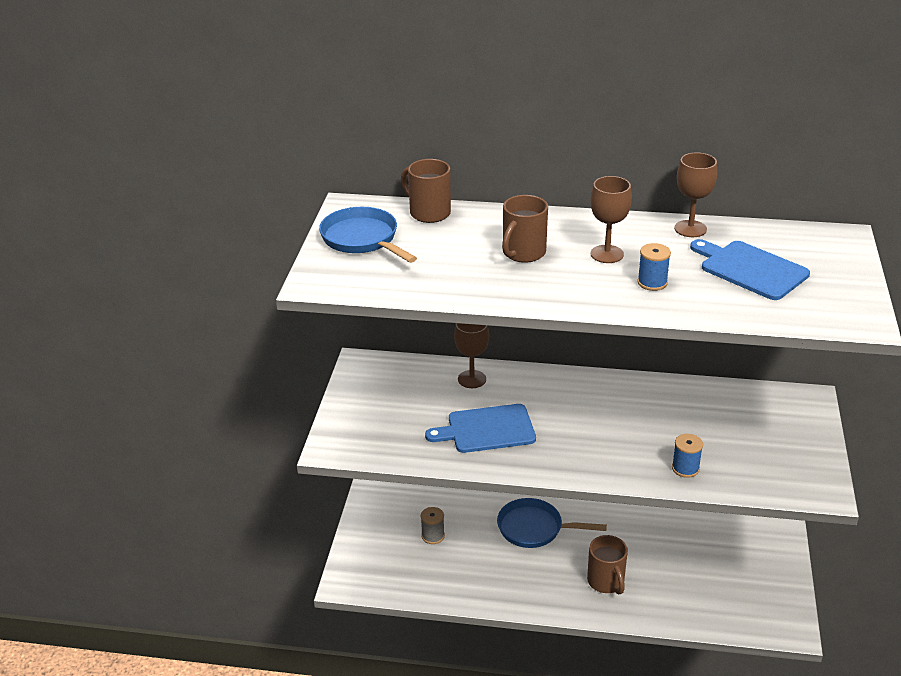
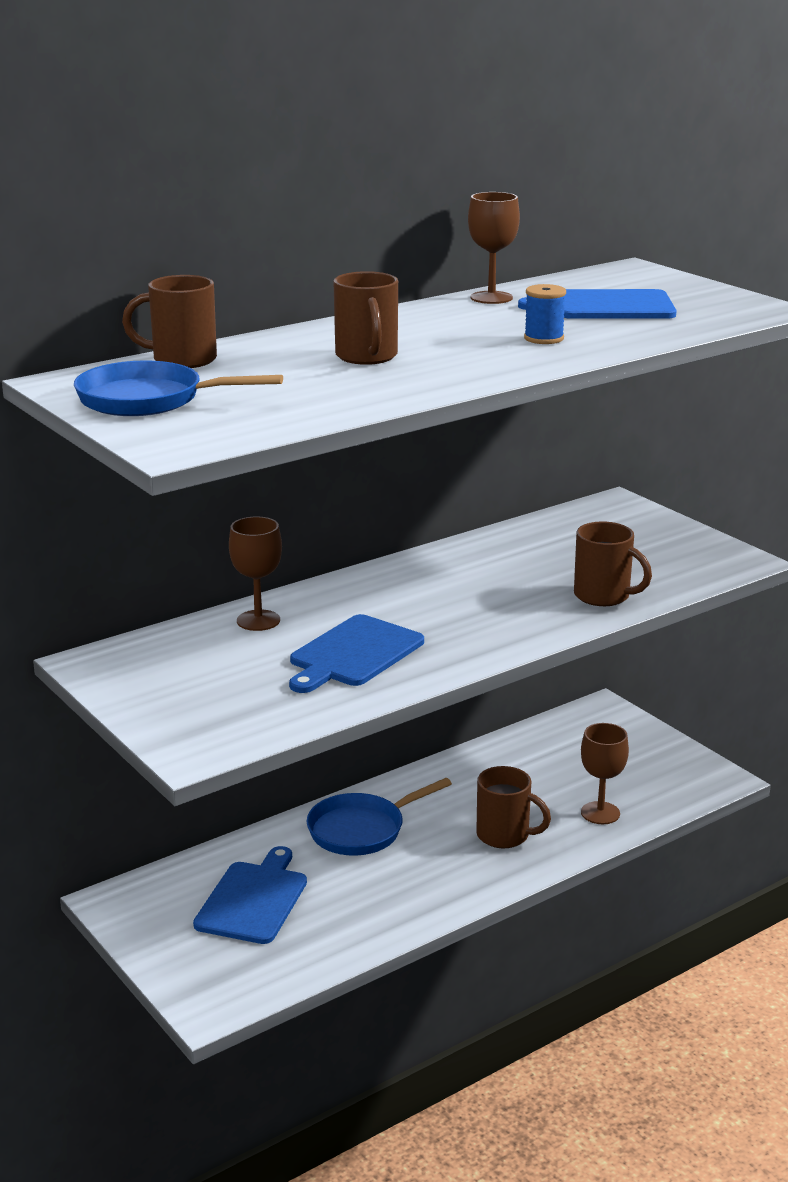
camera: 45 degrees left, 10 degrees down
grey spool [421,507,445,544] -> blue cutting board [193,846,307,944]
brown goblet [590,176,632,263] -> brown goblet moved to [581,723,629,824]
blue spool [672,434,703,478] -> brown mug [574,521,652,606]

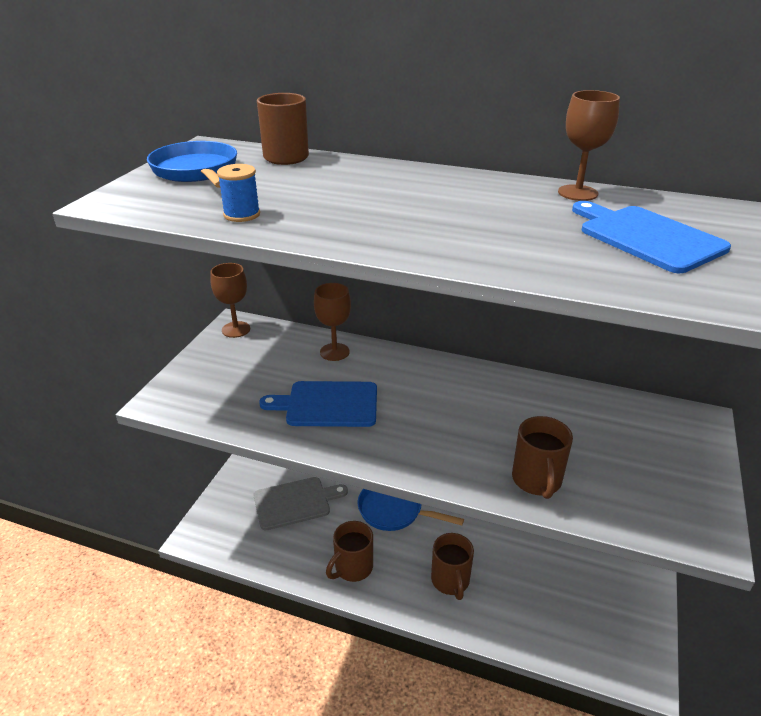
camera: 55 degrees right, 10 degrees up
blue cutting board [193,846,307,944] -> grey cutting board [254,477,348,530]
brown mug [333,271,398,365] -> brown mug moved to [326,521,373,582]
blue spool [524,284,566,344] -> blue spool moved to [217,164,260,222]
brown goblet [581,723,629,824] -> brown goblet moved to [210,263,250,338]

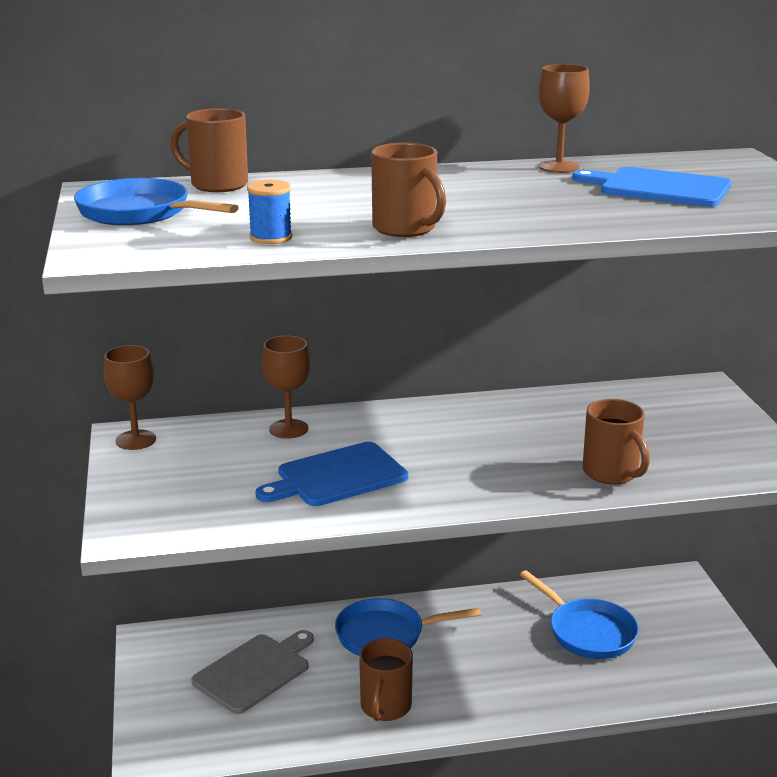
camera: 30 degrees left, 10 degrees down
brown mug [431,533,474,600] -> brown mug moved to [371,143,446,237]
none -> blue pan [520,570,639,659]

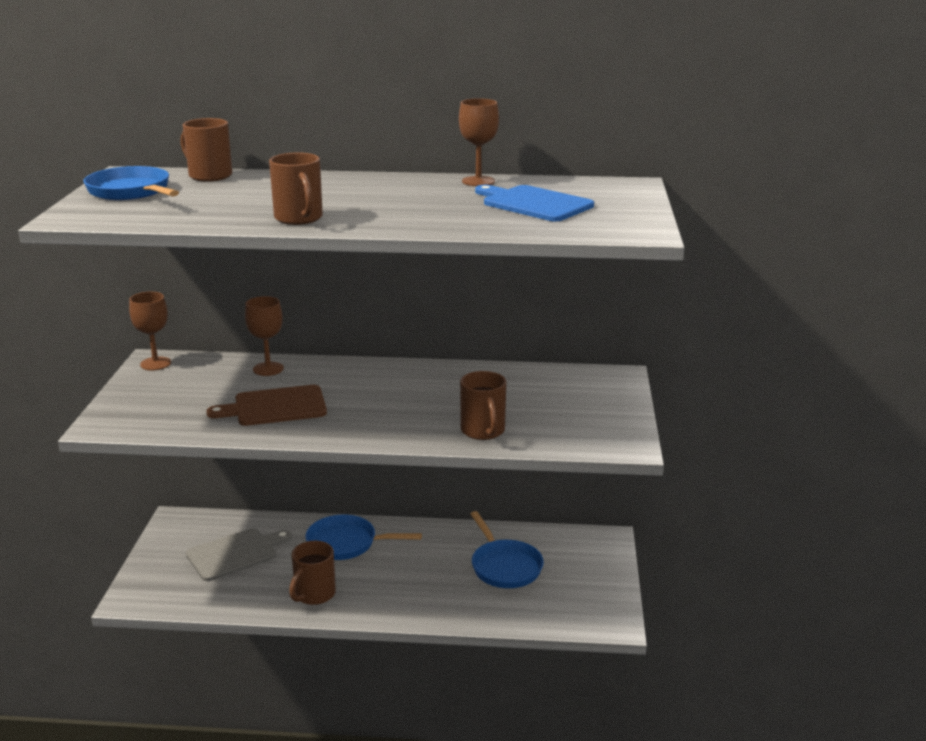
camera: 15 degrees right, 0 degrees up
blue spool [247,180,292,244] -> none
blue cutting board [255,442,408,506] -> brown cutting board [206,385,327,426]

